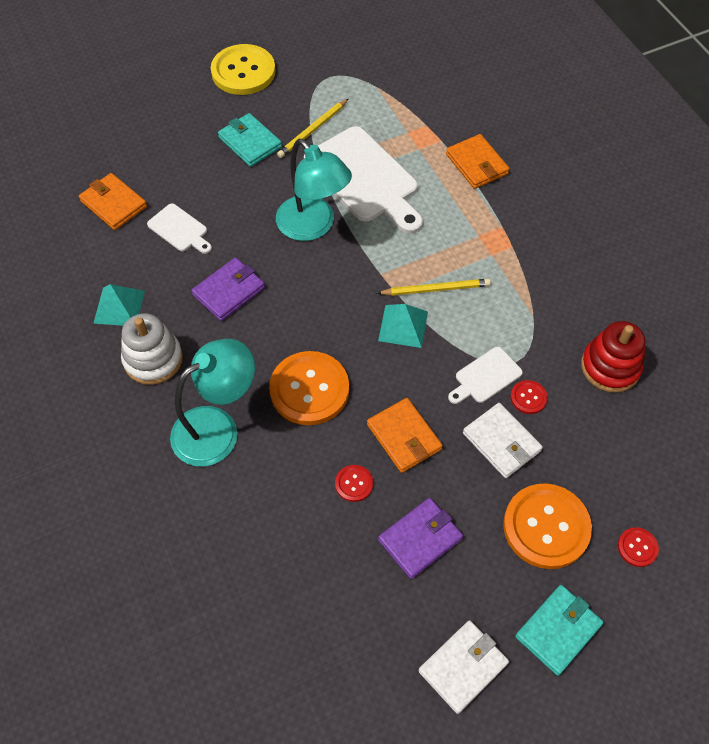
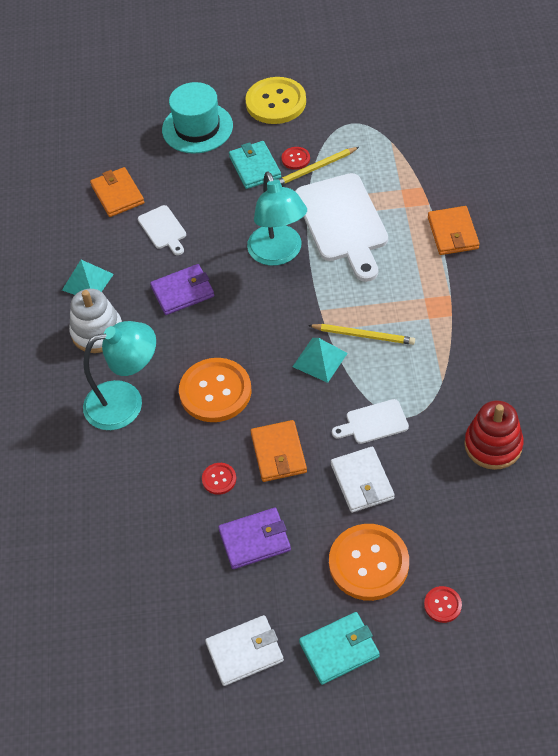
camera: 25 degrees right, 5 degrees down
red button [510,380,548,414] -> red button moved to [281,147,310,170]
none -> turquoise hat [162,82,233,154]

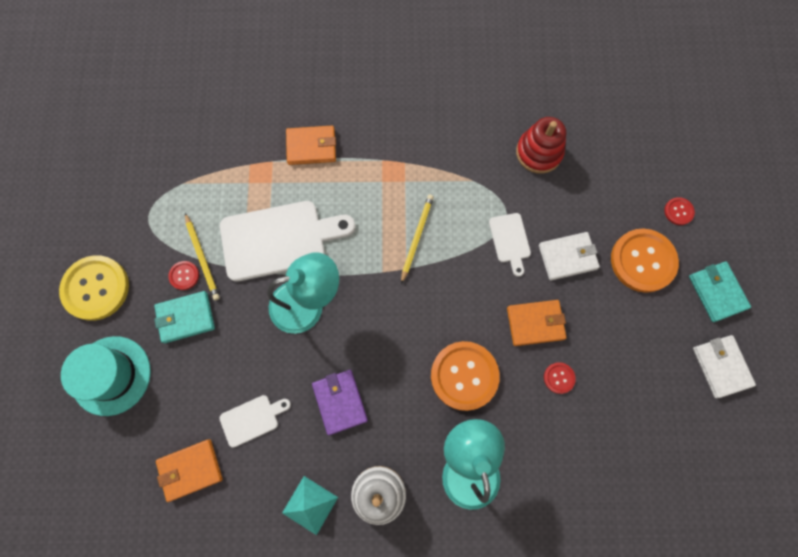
camera: 90 degrees left, 20 degrees up
purple wallet [218,508,291,569] -> none
turquoise pyramid [292,338,348,383] -> none

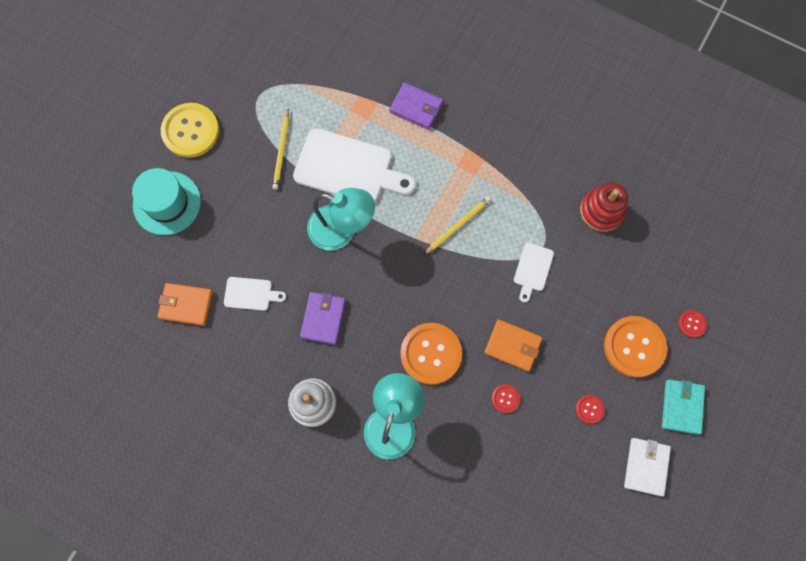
camera: 30 degrees right, 0 degrees up
turquoise wallet [154,291,215,343] -> none
red button [168,261,199,290] -> red button moved to [576,395,605,424]
turquoise pyramid [282,476,338,535] -> none
orange wallet [286,126,336,165] -> purple wallet [389,82,443,130]
white wallet [539,232,600,280] -> none

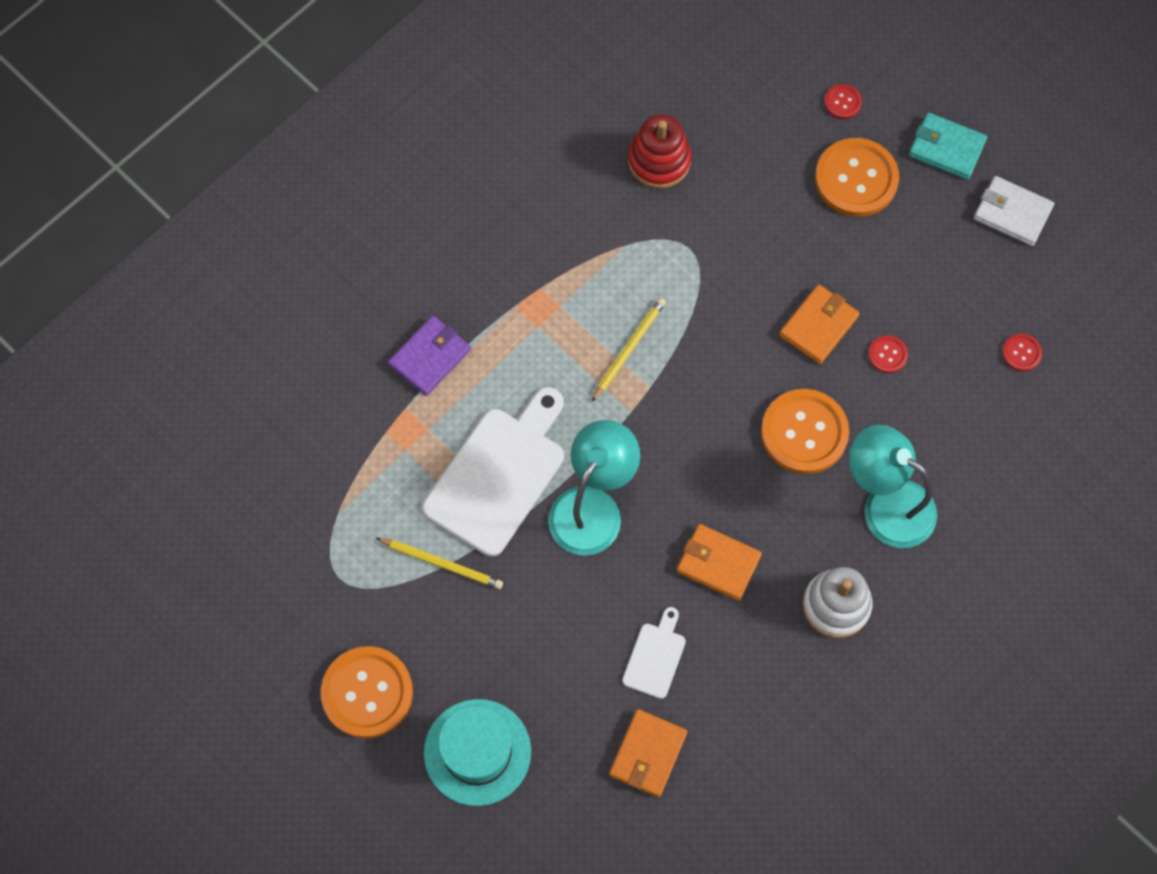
camera: 75 degrees left, 5 degrees down
yellow button [161,103,219,158] -> orange button [321,646,413,738]
purple wallet [300,292,346,345] -> orange wallet [677,524,762,601]
yellow pencil [424,196,491,255] -> yellow pencil turned 60 degrees clockwise [592,298,666,402]
white cutting board [514,243,554,302] -> none
red button [576,395,605,424] -> red button moved to [1002,334,1042,371]

